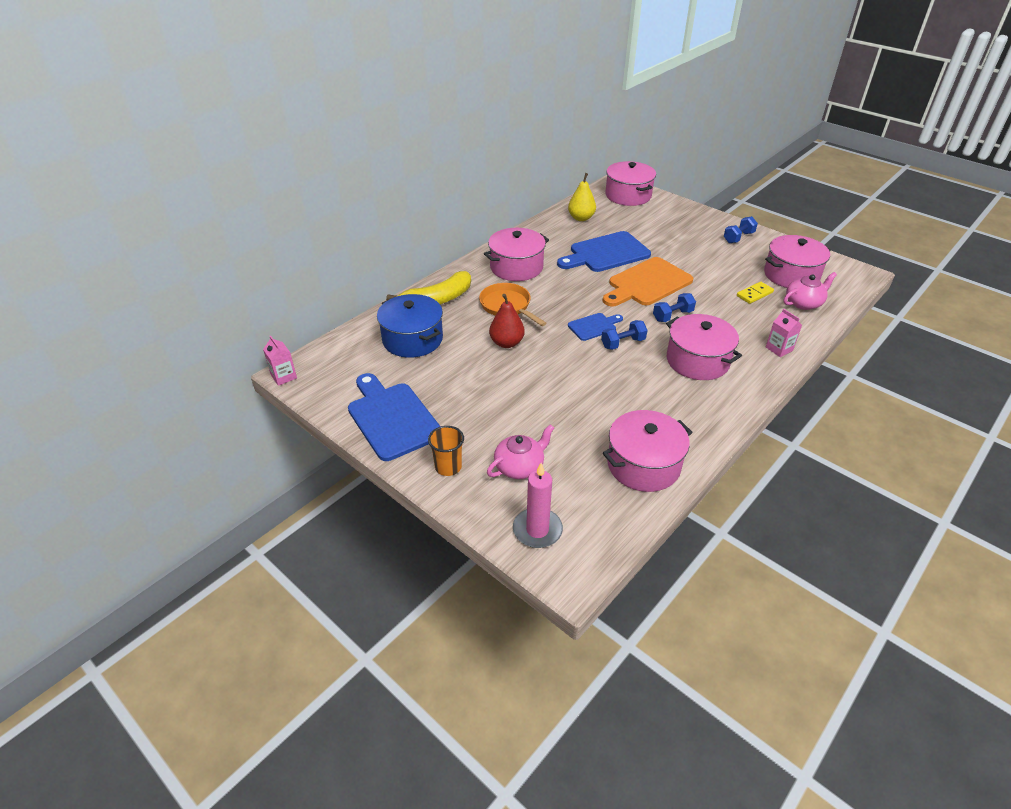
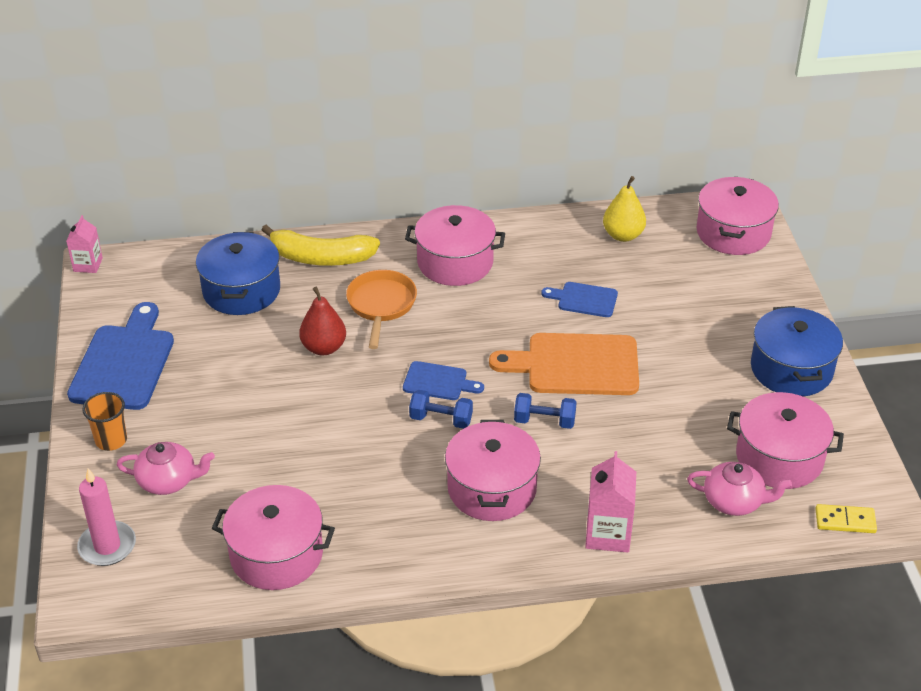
camera: 40 degrees right, 0 degrees up
blue cutting board [557,231,651,272] -> blue cutting board [541,282,618,317], size x0.53
blue dumbbell [724,216,758,243] -> blue pot [751,306,843,396]
yellow domino [737,282,774,304] -> yellow domino moved to [815,504,877,533]
pink carton [766,309,802,357] -> pink carton [585,451,636,553], size x1.52

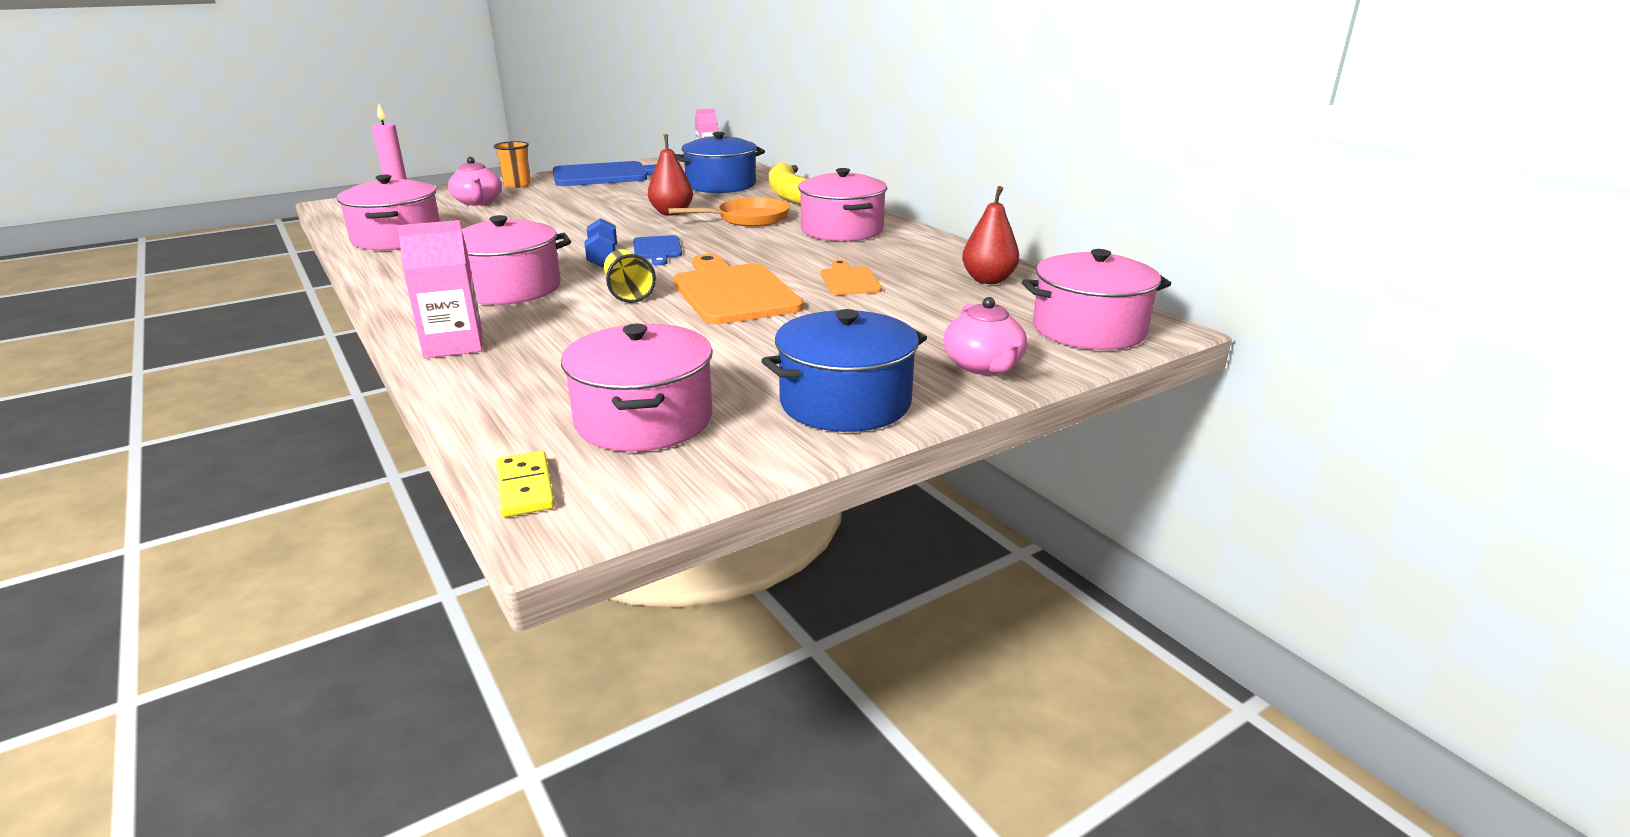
camera: 65 degrees right, 15 degrees down
blue dumbbell [514,393,577,429] -> yellow cup [604,249,656,303]
blue cutting board [541,282,618,317] -> orange cutting board [821,260,882,295]
yellow pear [603,176,646,242] -> red pear [962,186,1019,284]
pink teapot [687,462,792,516] -> pink teapot moved to [944,297,1027,375]

